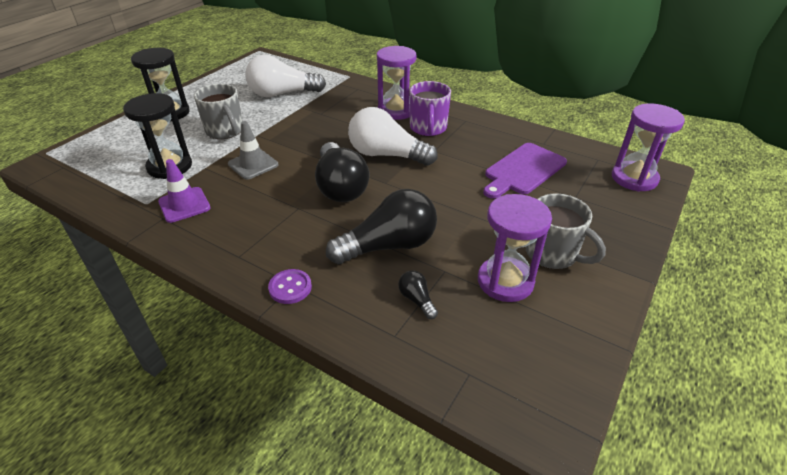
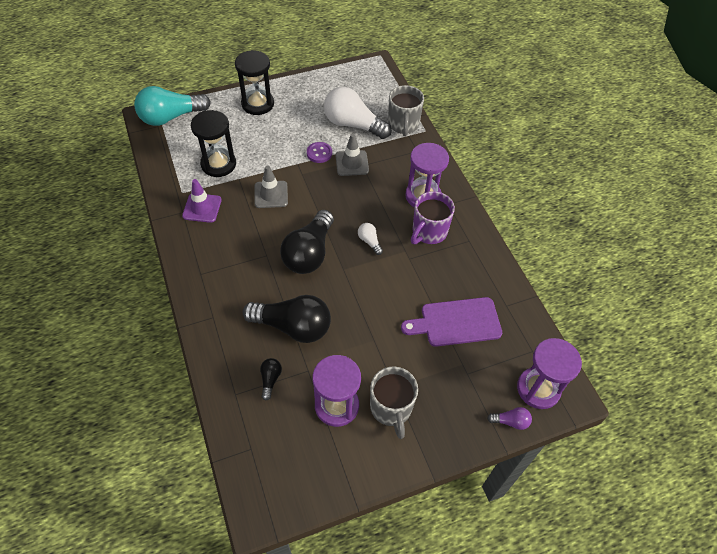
camera: 35 degrees right, 15 degrees up
grey mug [194,84,242,139] -> grey mug moved to [388,85,424,136]
purple button [268,269,312,304] -> purple button moved to [307,142,332,163]
white light bulb [348,107,438,166] -> white light bulb [358,223,383,255], size x0.44
none -> turquoise light bulb [134,86,211,126]
none -> grey traffic cone [336,134,369,176]
none -> purple light bulb [487,407,532,430]

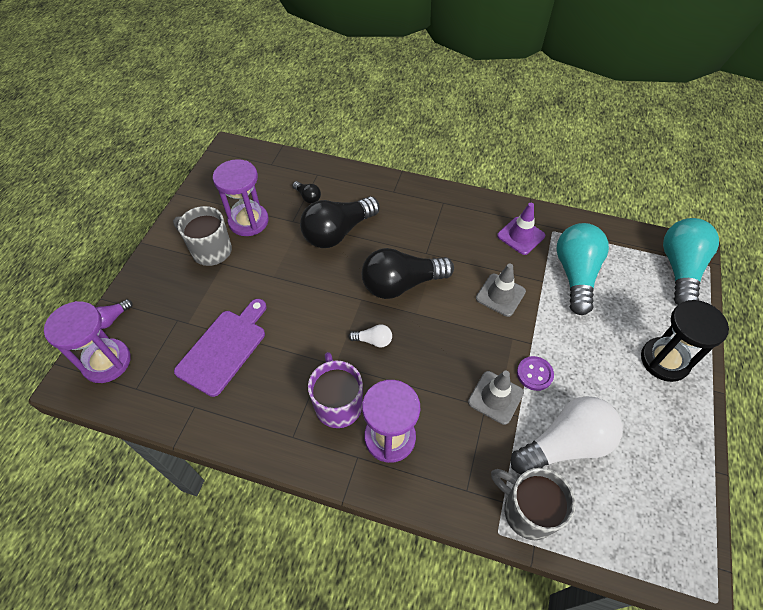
camera: 130 degrees right, 0 degrees up
black hourglass [191,110,236,177] -> turquoise light bulb [556,223,609,315]
black light bulb [280,210,334,274] -> black light bulb turned 75 degrees counterclockwise [362,248,454,299]

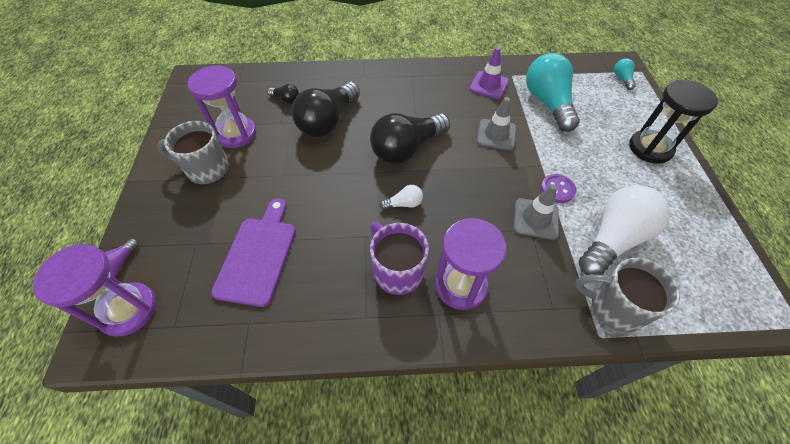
camera: 20 degrees left, 0 degrees up
turquoise light bulb [663,218,719,305] -> turquoise light bulb [614,58,636,90], size x0.44

